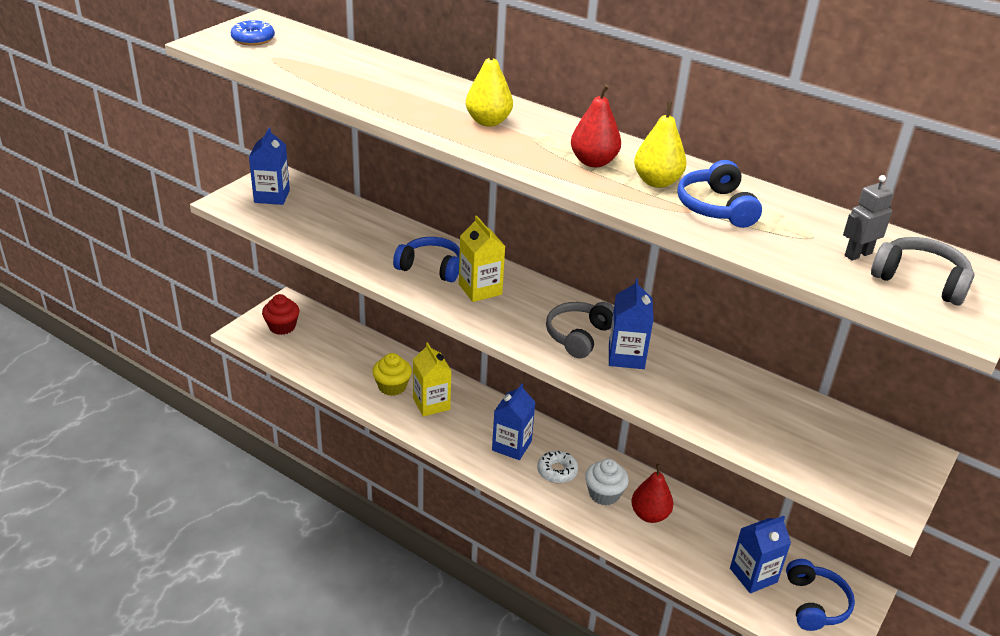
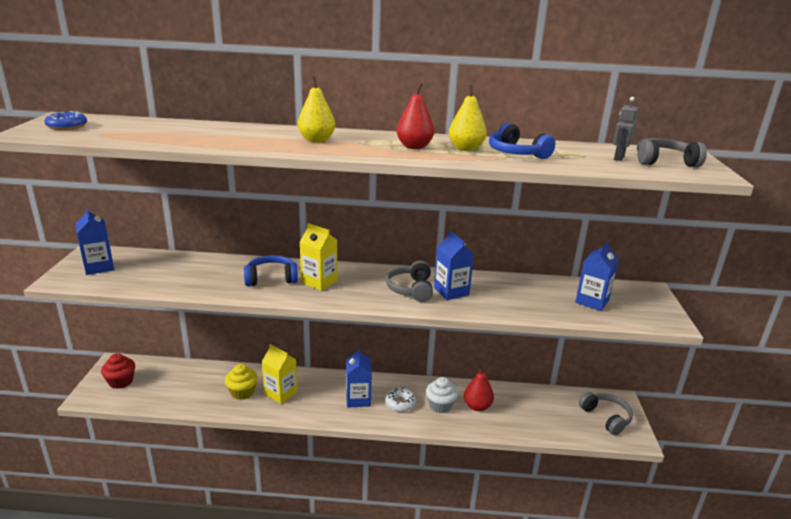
camera: 30 degrees left, 10 degrees down
blue carton [730,516,791,593] -> blue carton moved to [575,241,619,311]
blue headphones [786,559,855,631] -> grey headphones [579,392,633,435]

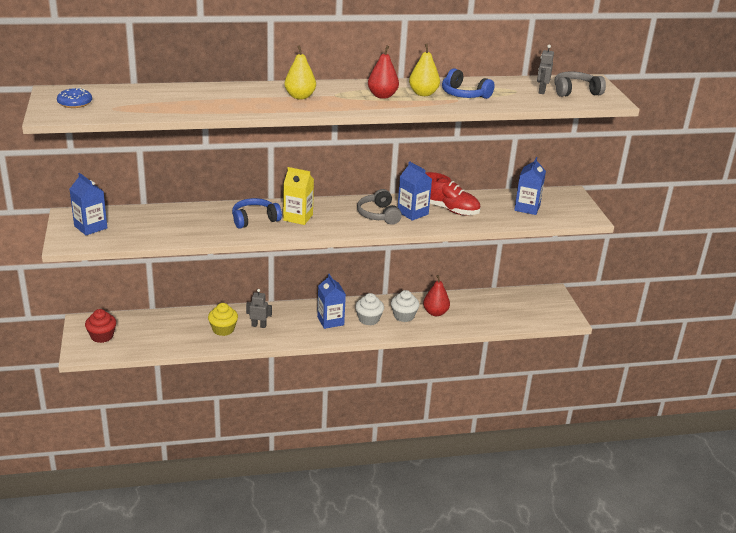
camera: 15 degrees left, 5 degrees up
yellow carton [262,344,297,404] -> grey robot [246,289,272,328]
white donut [385,388,416,412] -> white cupcake [355,293,384,325]
grey headphones [579,392,633,435] -> none
none -> red shoe [425,172,480,215]

